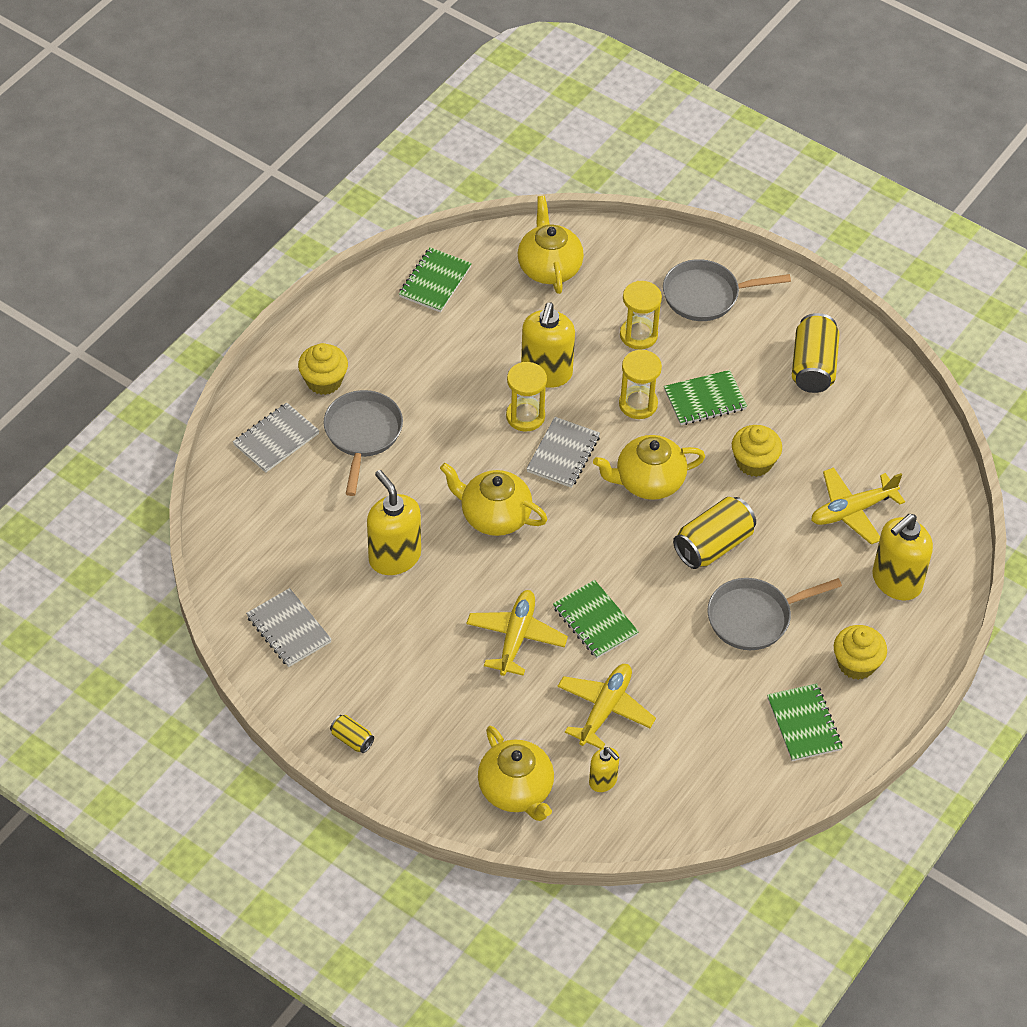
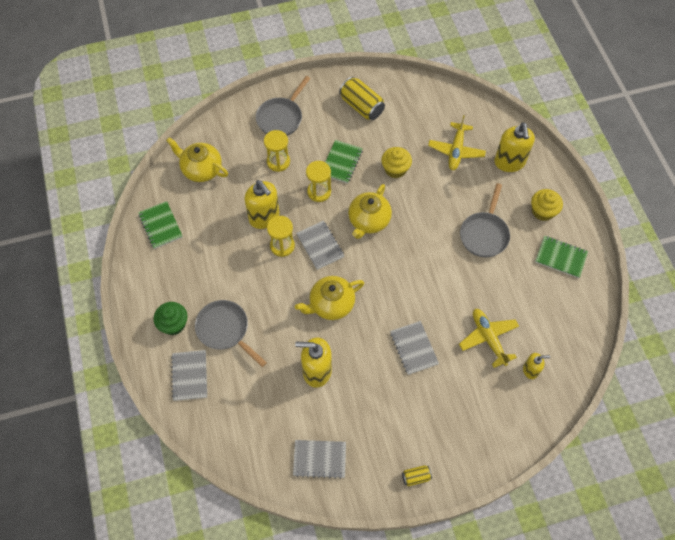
camera: 50 degrees left, 10 degrees up
yellow cupcake [298,343,348,395] -> green cupcake [153,302,187,335]
yellow plane [466,590,568,676] -> grey notebook [390,321,439,375]
yellow teapot [478,726,554,821] -> none
green notebook [553,580,639,658] -> none
yellow can [673,497,756,569] -> none

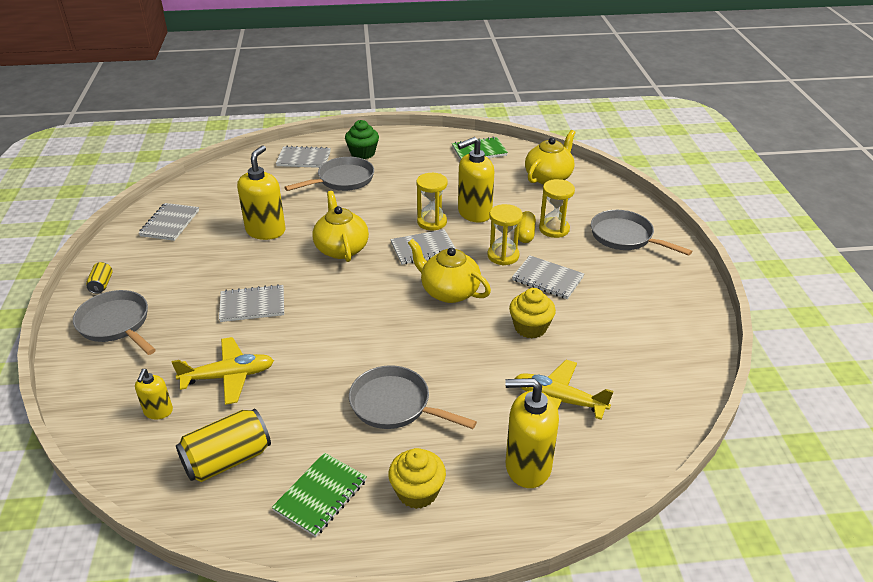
camera: 100 degrees right, 25 degrees down
green notebook [325,140,363,184] -> grey notebook [512,256,584,299]
yellow can [339,77,385,120] -> yellow can moved to [176,409,271,482]
none -> grey pan [73,290,156,355]
none -> yellow capsule [518,211,536,243]

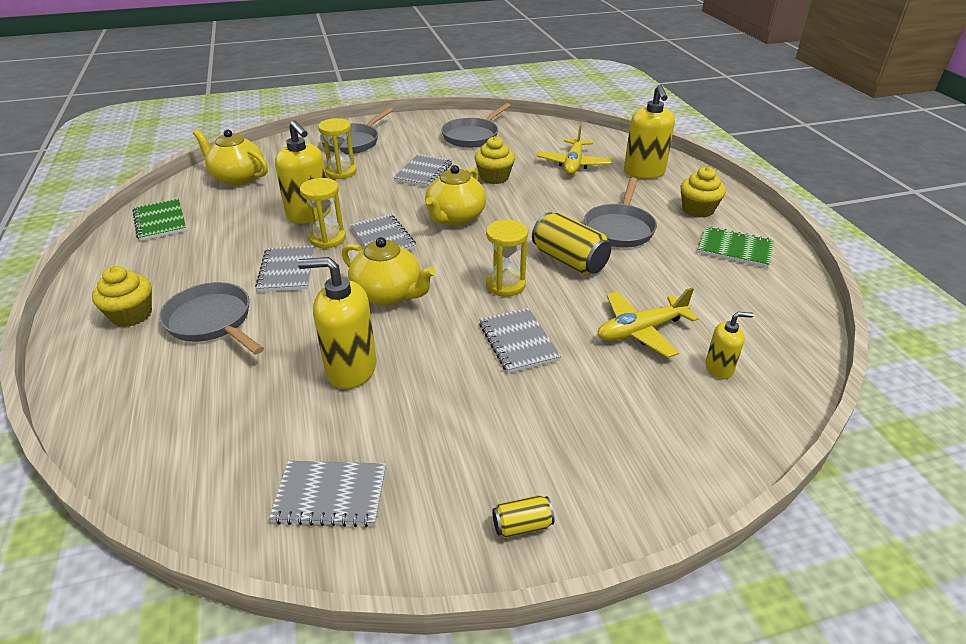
camera: 100 degrees left, 0 degrees up
grey pan [73,290,156,355] -> grey pan moved to [441,103,511,148]
yellow plane [172,337,274,405] -> yellow plane turned 90 degrees counterclockwise [597,287,699,358]
yellow can [176,409,271,482] -> yellow can moved to [532,212,611,275]
grey notebook [276,146,331,168] -> grey notebook moved to [255,245,314,292]
yellow teapot [312,191,369,262] -> yellow teapot turned 120 degrees counterclockwise [342,237,436,306]
green cupcake [345,120,379,159] -> yellow cupcake [92,266,152,327]
yellow hourglass [487,204,523,265] -> yellow hourglass moved to [486,220,528,296]
yellow capsule [518,211,536,243] -> none

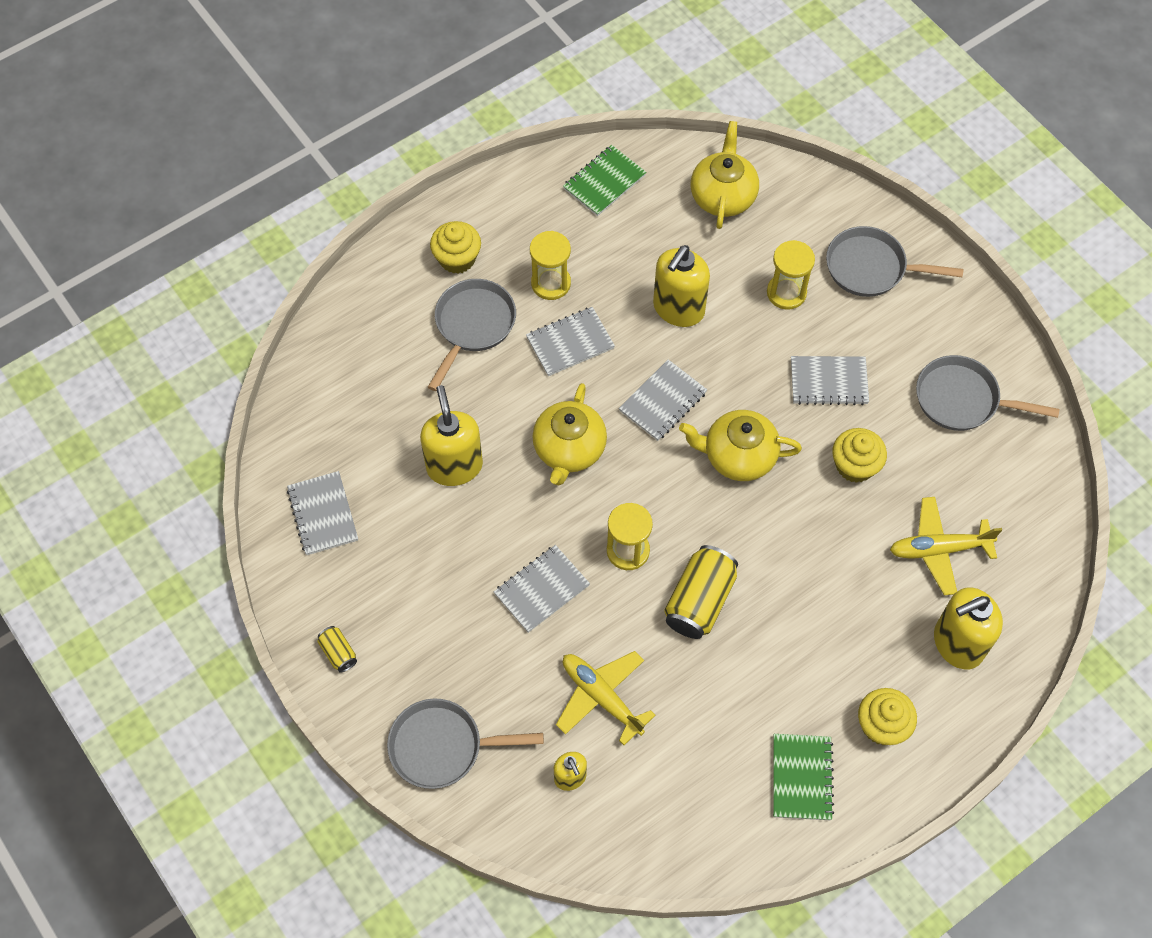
camera: 70 degrees right, 25 degrees up
yellow hourglass [300,178,346,249] -> yellow hourglass moved to [530,231,571,300]
grey pan [584,178,657,248] -> grey pan moved to [387,699,544,789]

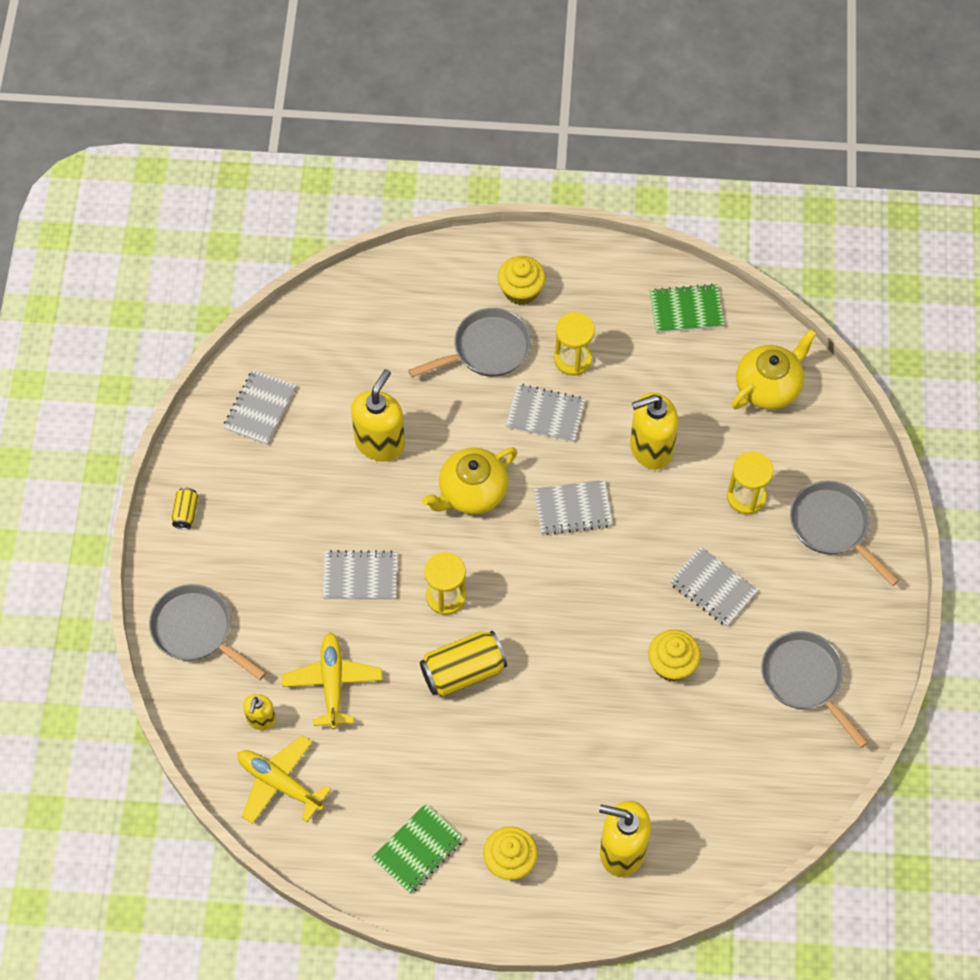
camera: 40 degrees right, 0 degrees up
yellow teapot [679,410,802,481] -> none
yellow plane [890,497,1002,595] -> yellow plane moved to [238,735,331,824]

